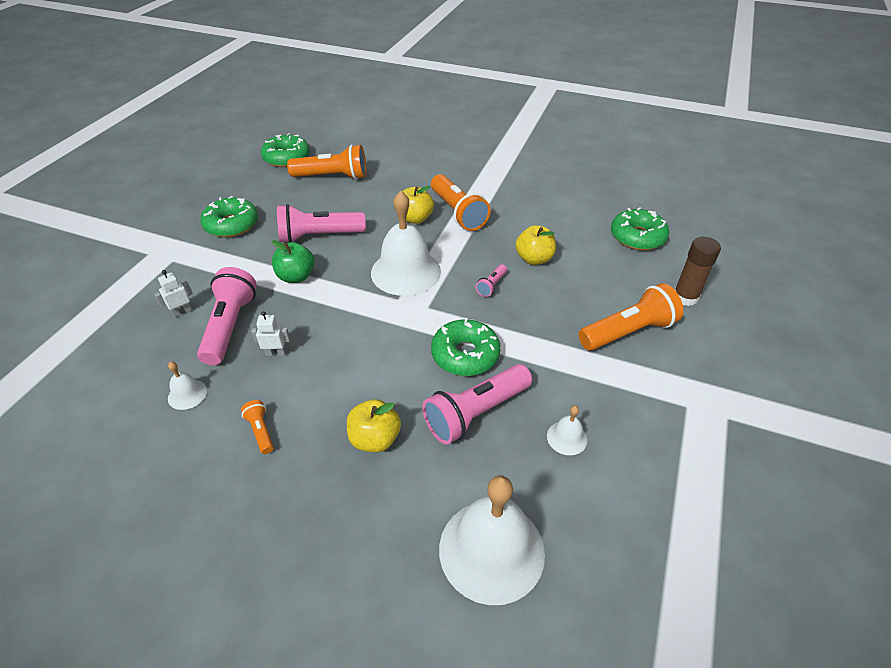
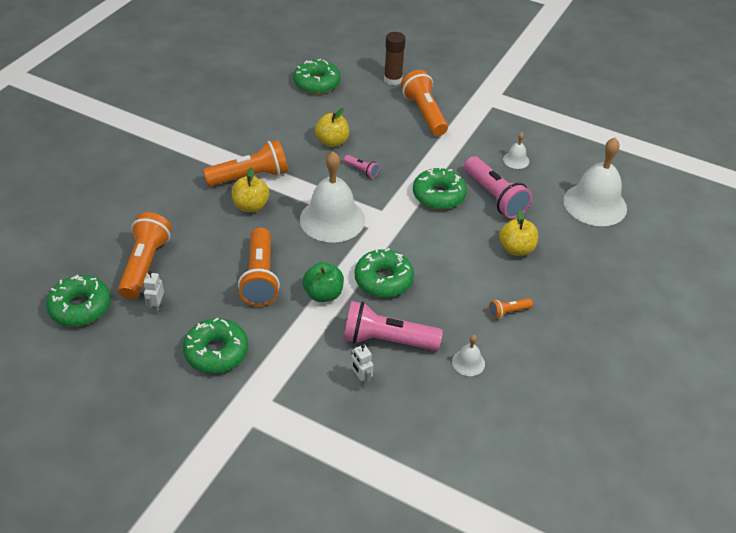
camera: 85 degrees left, 0 degrees up
white robot [251,311,290,356] -> white robot moved to [143,271,164,314]
pink flashlight [277,204,366,243] -> orange flashlight [238,227,280,306]
none -> green donut [355,248,414,297]

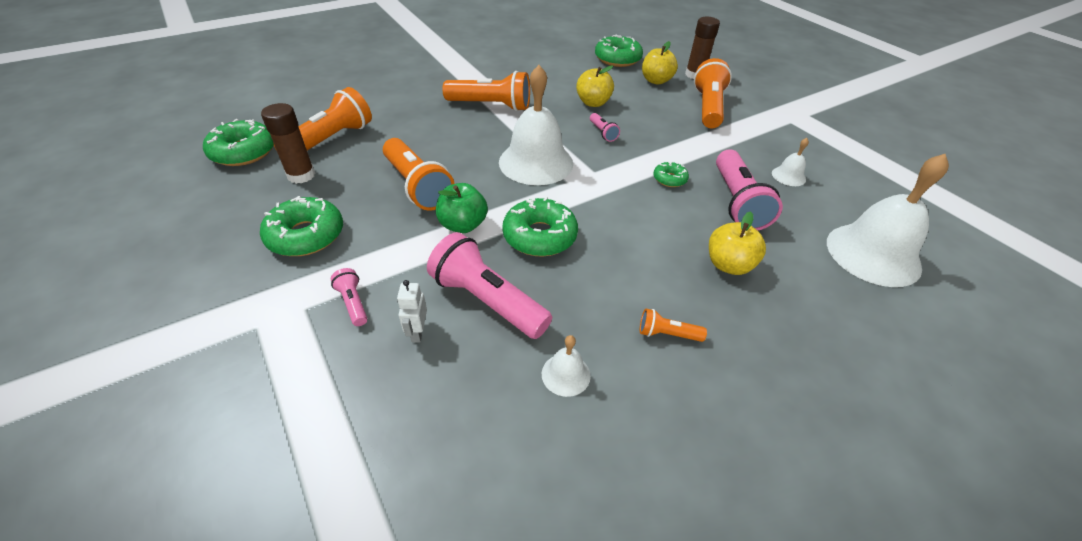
camera: 30 degrees right, 0 degrees up
white robot [143,271,164,314] -> brown glue stick [261,103,316,184]
yellow apple [231,167,269,212] -> yellow apple moved to [642,41,678,85]
orange flashlight [238,227,280,306] -> orange flashlight turned 60 degrees counterclockwise [383,138,455,211]
green donut [413,166,467,209] -> green donut [653,162,689,187], size x0.53
none -> pink flashlight [331,268,367,326]

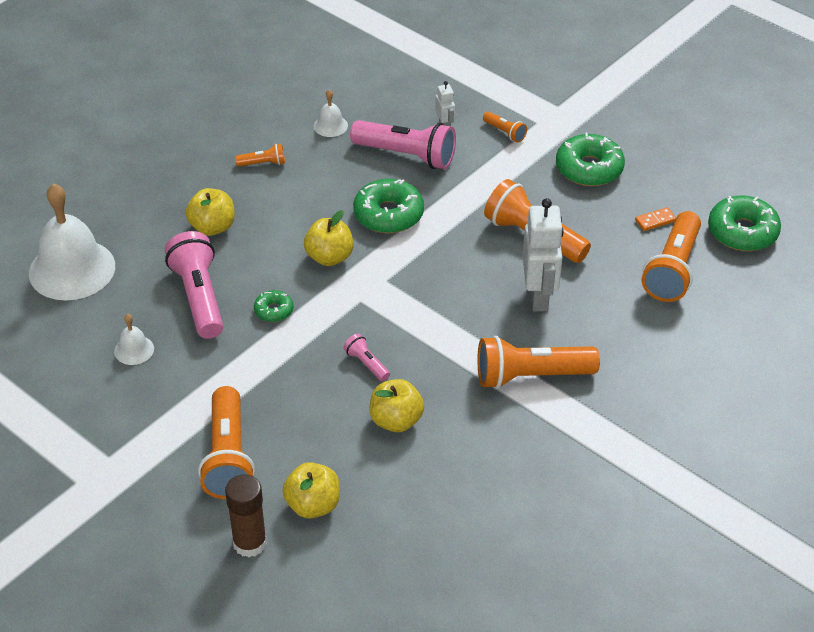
camera: 165 degrees right, 0 degrees up
brown glue stick [261,103,316,184] -> orange domino [635,207,676,231]
pink flashlight [331,268,367,326] -> orange flashlight [483,112,527,142]
green apple [436,183,488,233] -> none
white bell [499,65,573,185] -> none
green donut [595,34,643,67] -> none
none -> yellow apple [304,210,354,266]
none -> white robot [523,198,564,312]

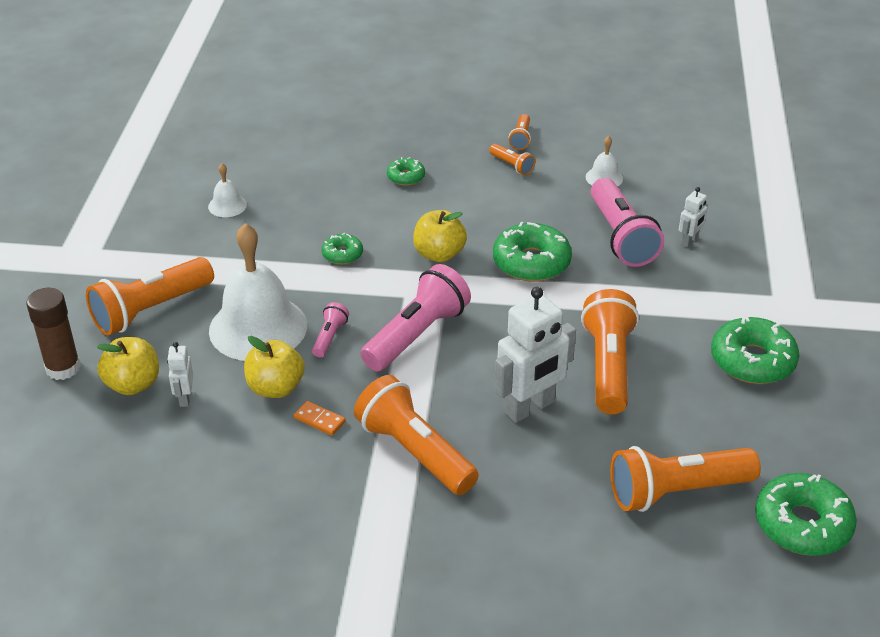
camera: 55 degrees right, 5 degrees down
white bell [29,183,115,300] -> white bell moved to [209,223,307,361]
pink flashlight [165,231,223,339] -> pink flashlight moved to [360,264,471,371]
yellow apple [186,188,235,236] -> green donut [387,157,425,186]
orange flashlight [483,112,527,142] -> orange flashlight moved to [509,114,531,150]
orange domino [635,207,676,231] -> orange domino moved to [294,401,345,436]
none -> white robot [167,342,193,407]

